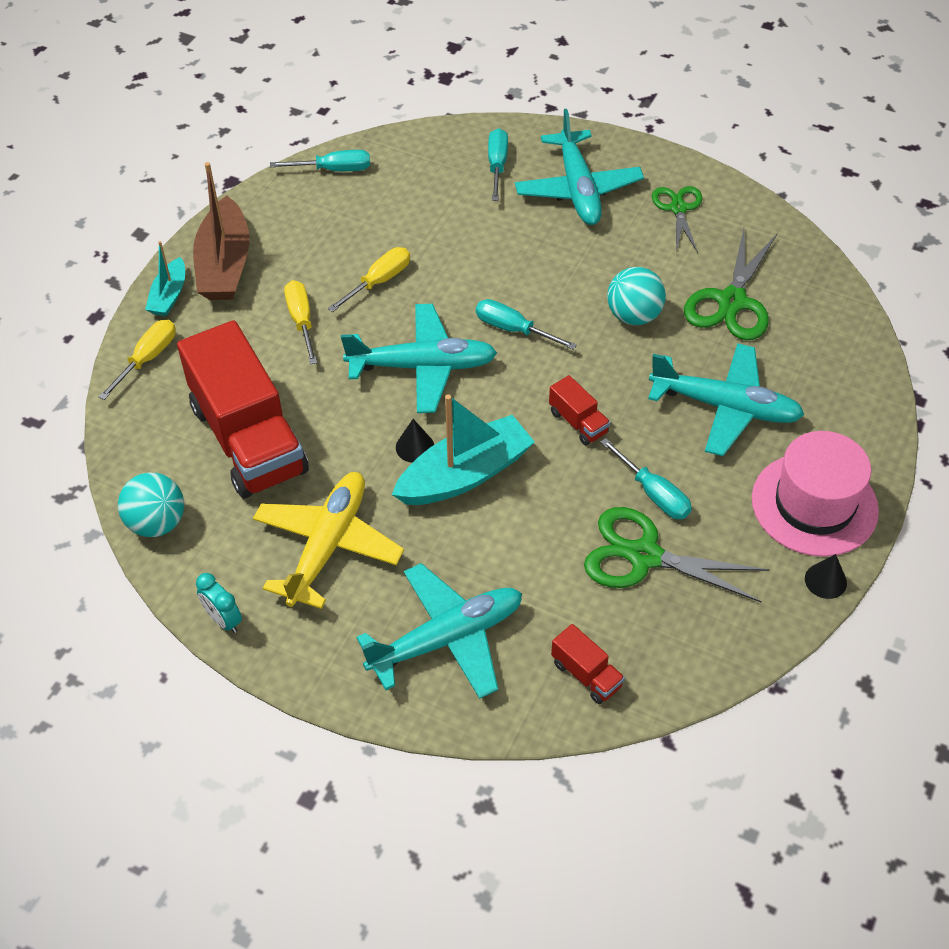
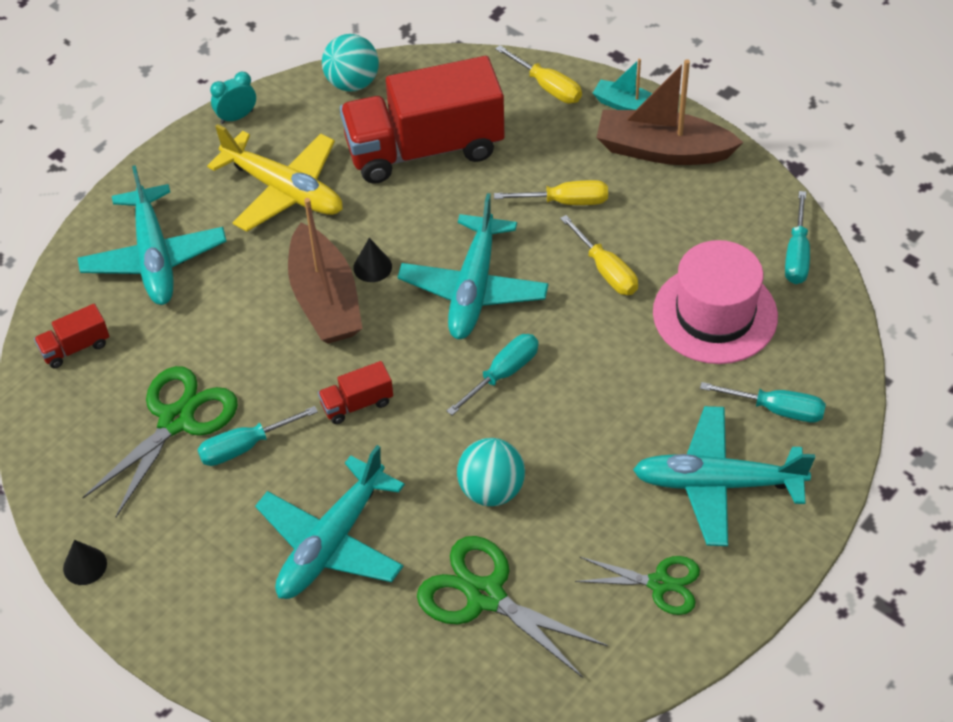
camera: 105 degrees right, 0 degrees up
turquoise boat [392,394,535,505] -> brown boat [288,198,362,344]
pink hat [752,431,879,557] -> pink hat moved to [653,240,778,364]

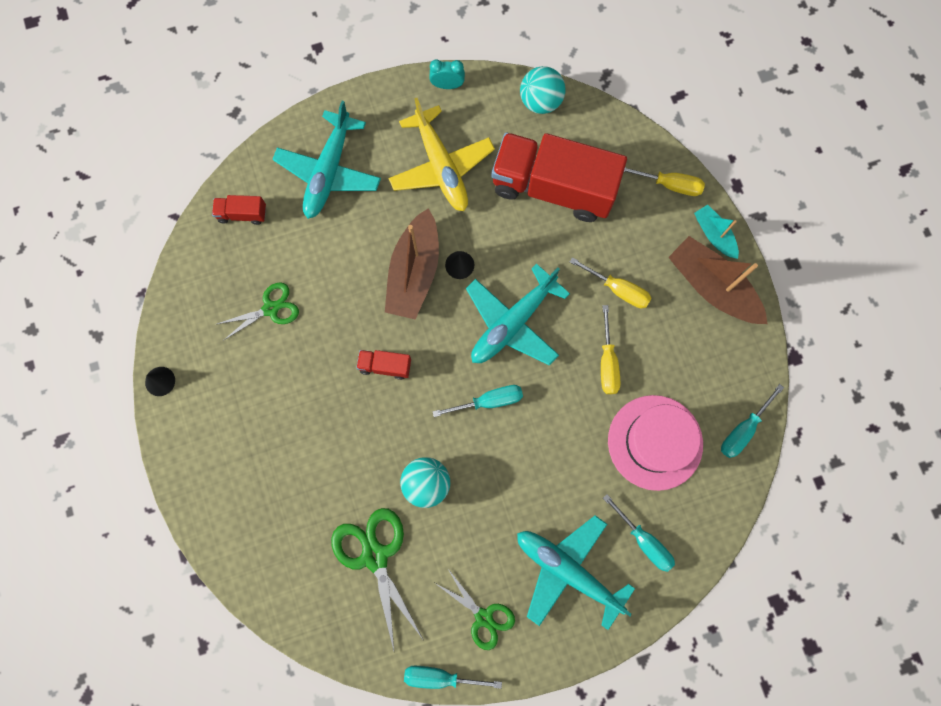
camera: 30 degrees right, 25 degrees up
green scissors [82,366,238,517] -> green scissors [217,282,299,341], size x0.64
turquoise screwdriver [197,406,318,466] -> turquoise screwdriver moved to [404,666,502,689]
turquoise plane [255,445,405,599] -> none
yellow screwdriver [495,45,582,103] -> yellow screwdriver turned 60 degrees counterclockwise [624,167,705,196]

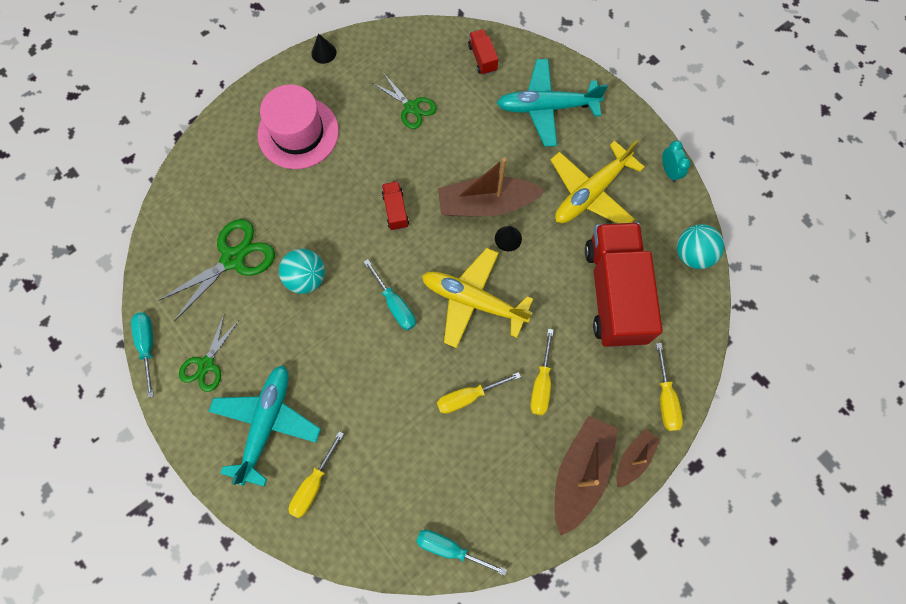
camera: 70 degrees right, 5 degrees down
turquoise plane [466,264,570,366] -> yellow plane [422,248,533,348]
turquoise screwdriver [603,494,675,572] -> yellow screwdriver [289,431,344,518]
pink hat [608,395,703,491] -> pink hat moved to [258,84,339,169]
turquoise boat [694,205,739,259] -> brown boat [616,429,660,487]

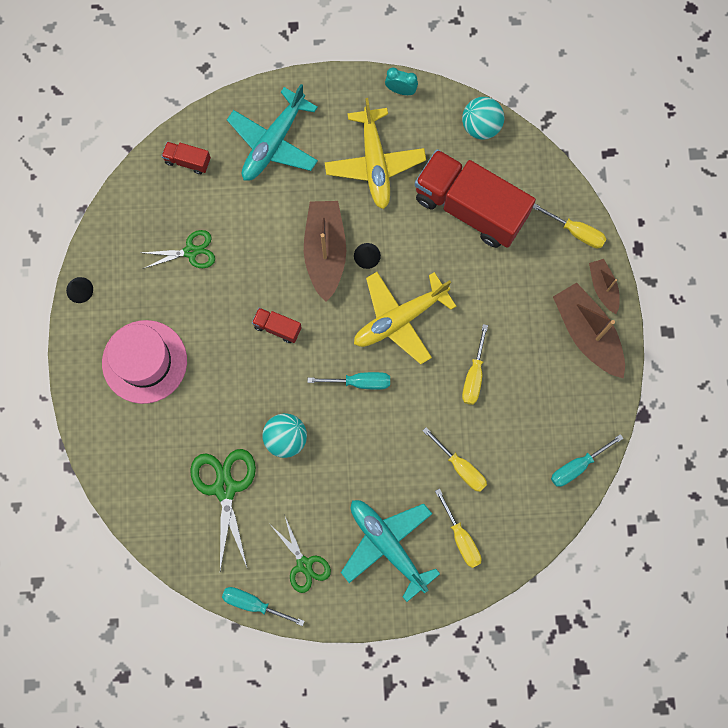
camera: 55 degrees left, 5 degrees up
brown boat [438,158,545,216] -> brown boat turned 150 degrees clockwise [304,201,346,302]
yellow screwdriver [530,329,554,415] -> yellow screwdriver moved to [423,427,487,492]

